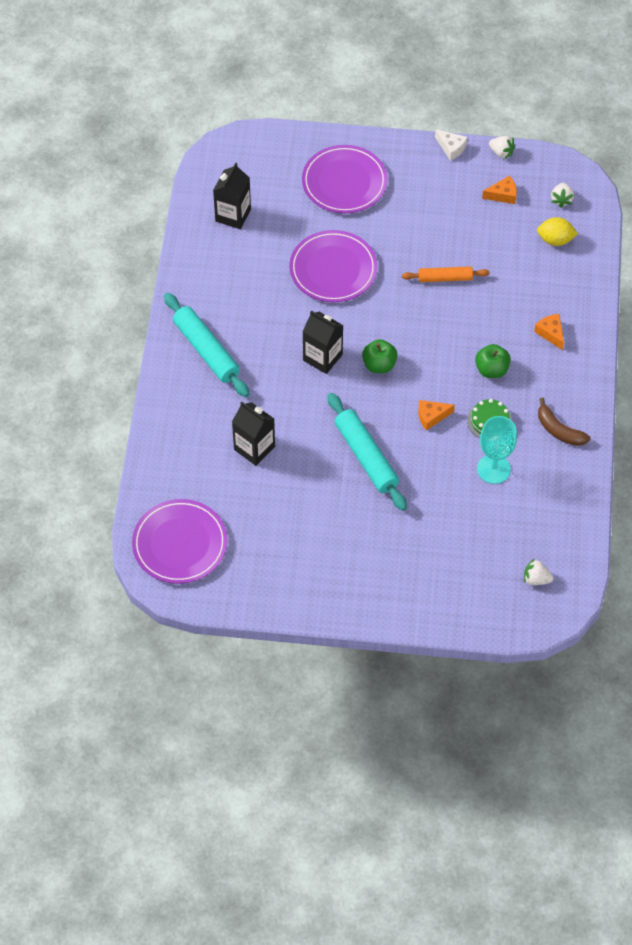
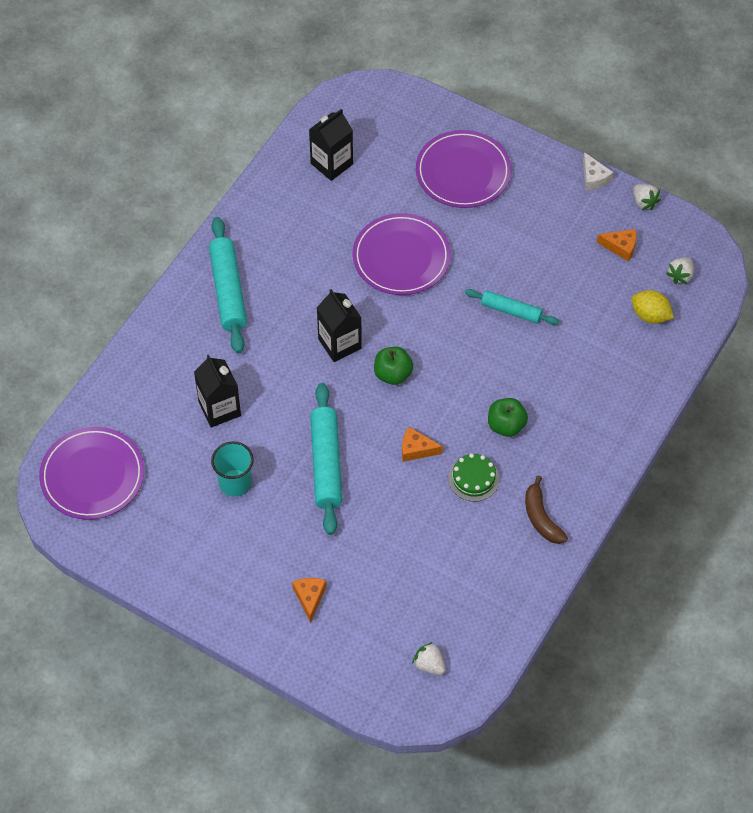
camera: 25 degrees right, 0 degrees up
orange rolling pin [402,267,489,282] -> turquoise rolling pin [465,289,559,325]
turquoise goblet [477,416,517,484] -> none
orange cheese [534,314,564,350] -> orange cheese moved to [292,578,326,623]
none -> turquoise cup [211,441,254,497]

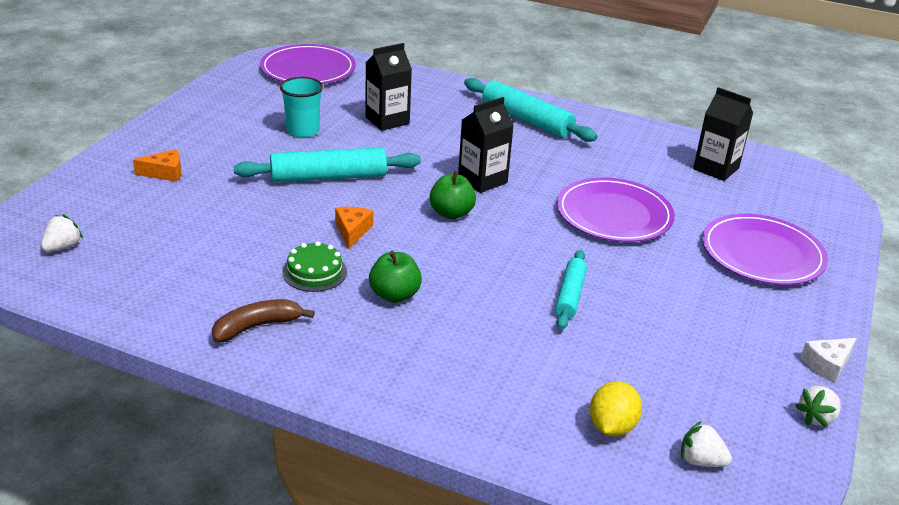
camera: 80 degrees right, 25 degrees down
turquoise rolling pin [209,217,247,353] -> turquoise rolling pin turned 60 degrees clockwise [464,78,597,142]
orange cheese [597,229,636,262] -> none

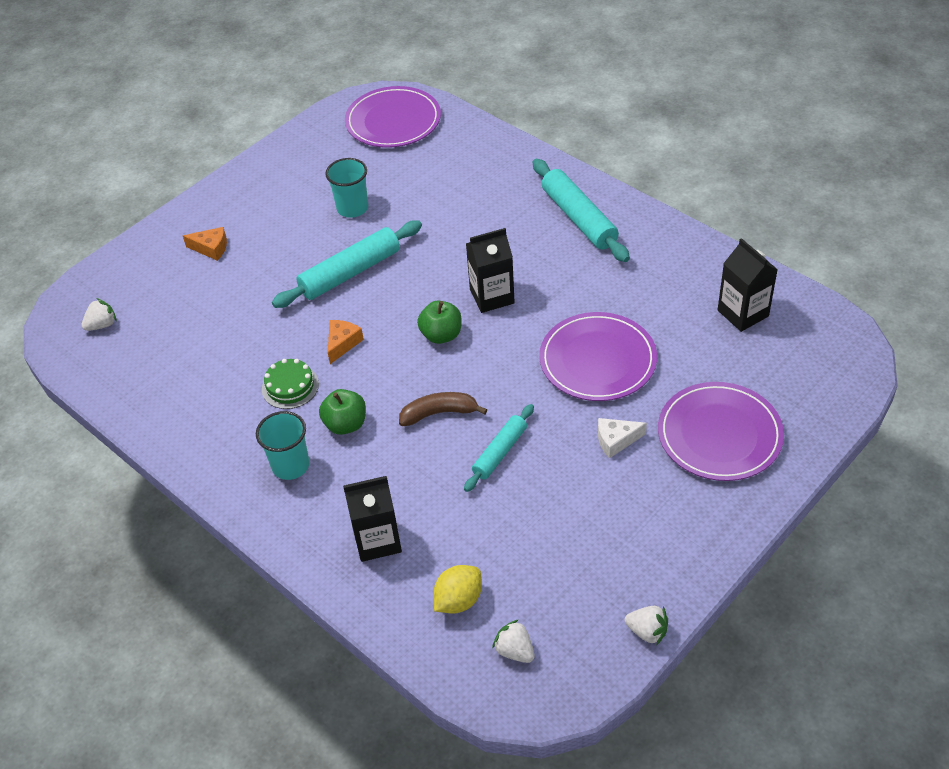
camera: 25 degrees right, 15 degrees up
brown banana [212,299,315,342] -> brown banana moved to [399,392,487,426]
turquoise rolling pin [234,147,421,183] -> turquoise rolling pin turned 45 degrees counterclockwise [272,220,422,308]
black carton [365,43,412,131] -> black carton moved to [343,476,402,562]
white strawberry [795,386,841,427] -> white strawberry turned 135 degrees counterclockwise [625,606,668,646]
white cheese [800,338,857,383] -> white cheese moved to [598,418,647,459]
none -> turquoise cup [256,411,309,480]

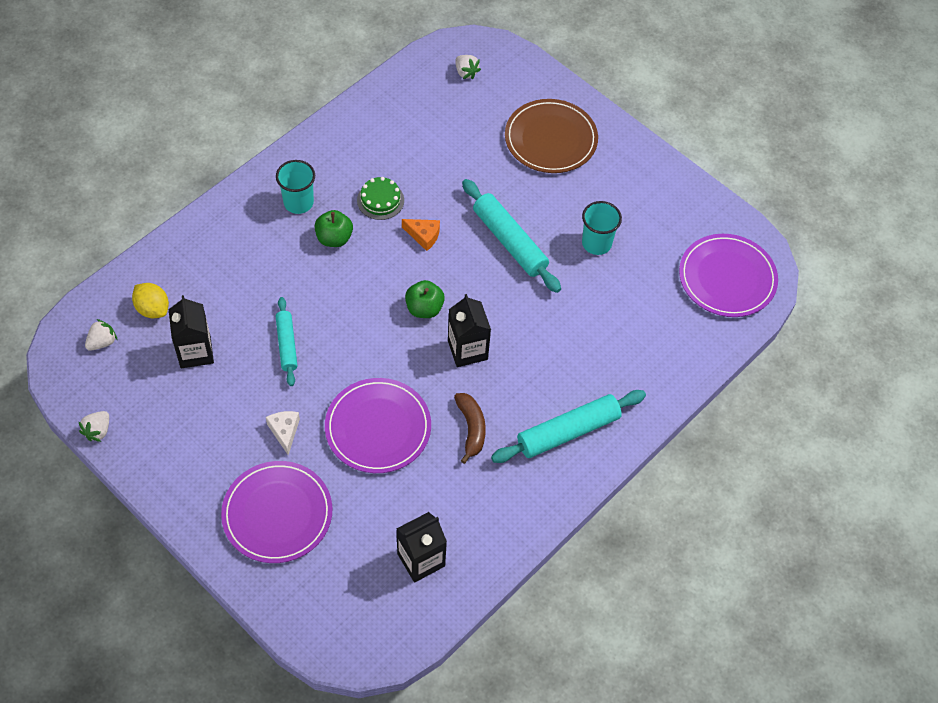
camera: 85 degrees right, 10 degrees up
orange cheese [183,227,227,261] -> brown plate [505,99,598,173]
black carton [343,476,402,562] -> black carton moved to [168,295,214,368]
brown banana [399,392,487,426] -> brown banana moved to [454,393,486,464]
turquoise rolling pin [464,404,534,492] -> turquoise rolling pin turned 45 degrees clockwise [276,297,298,386]

